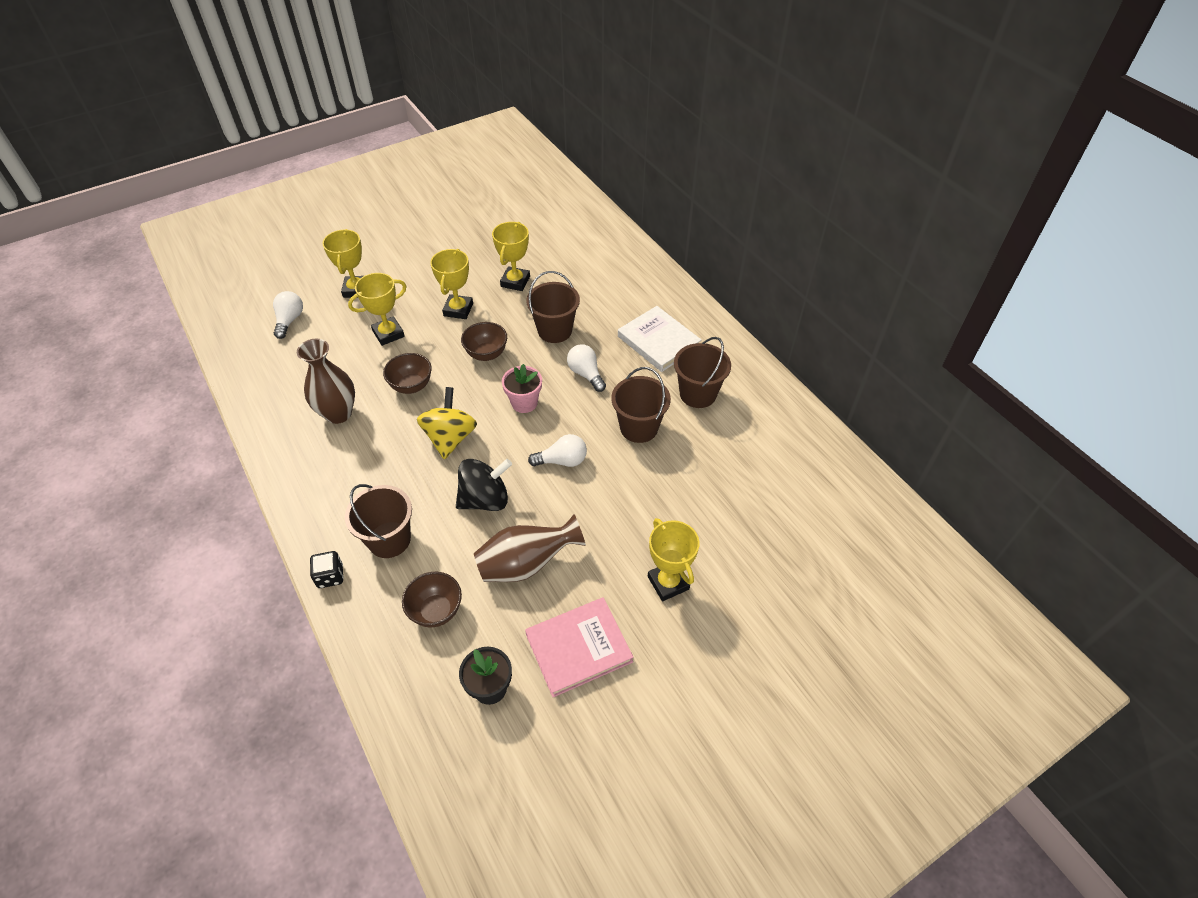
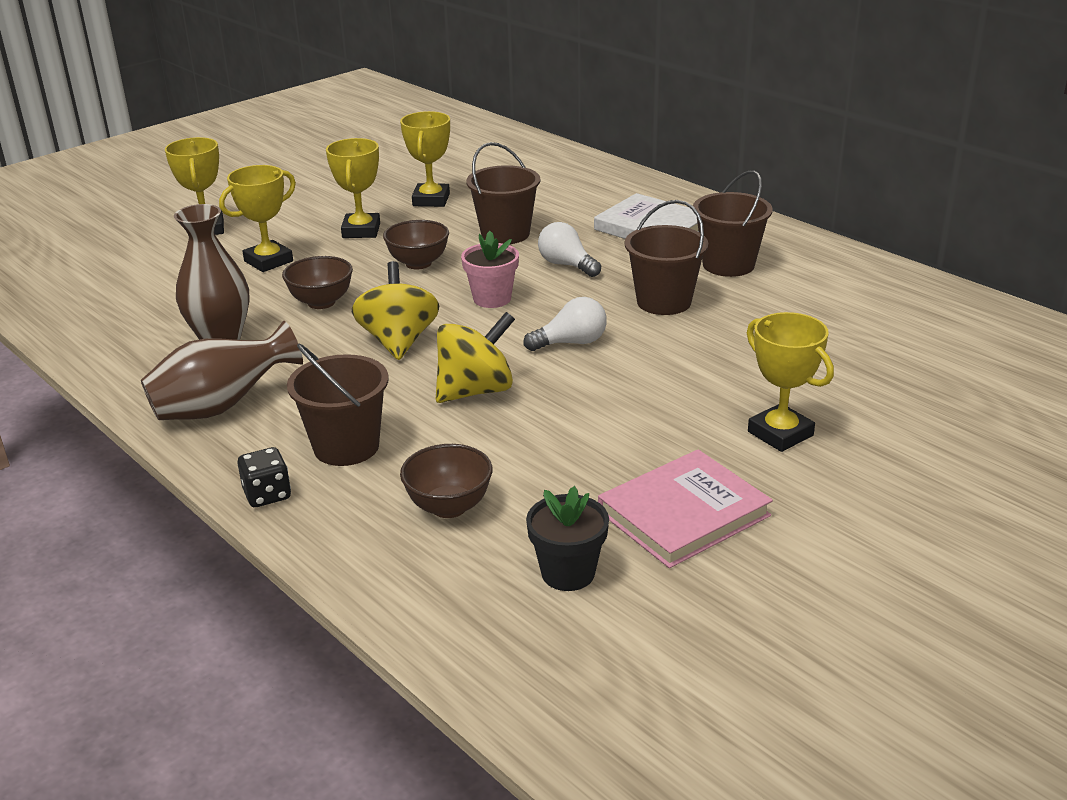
camera: 10 degrees left, 20 degrees down
white light bulb [273,291,303,339] -> none
black spinning top [456,459,512,511] -> yellow spinning top [436,312,515,403]
brown vase [474,514,586,582] -> brown vase moved to [141,321,303,420]

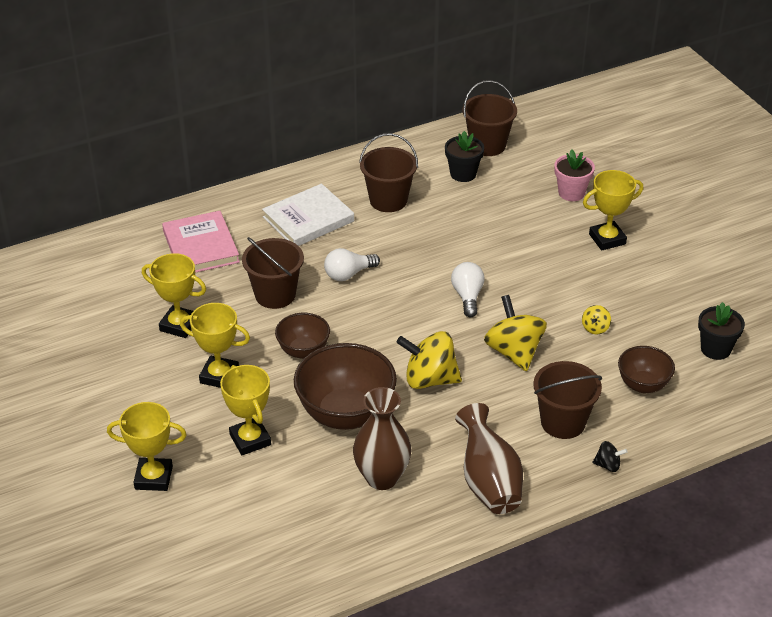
camera: 75 degrees left, 10 degrees up
black dice [237,447,291,507] -> black spinning top [592,441,628,472]
brown bowl [282,256,353,309] -> brown bowl [294,343,397,430], size x1.77
pink flower pot [461,231,519,308] -> pink flower pot moved to [554,150,595,201]
pink book [598,449,773,568] -> pink book moved to [162,211,240,273]
brown bucket [624,200,708,315] -> brown bucket moved to [462,80,517,156]
none -> black flower pot [445,131,484,182]
none -> yellow spinning top [582,305,611,334]

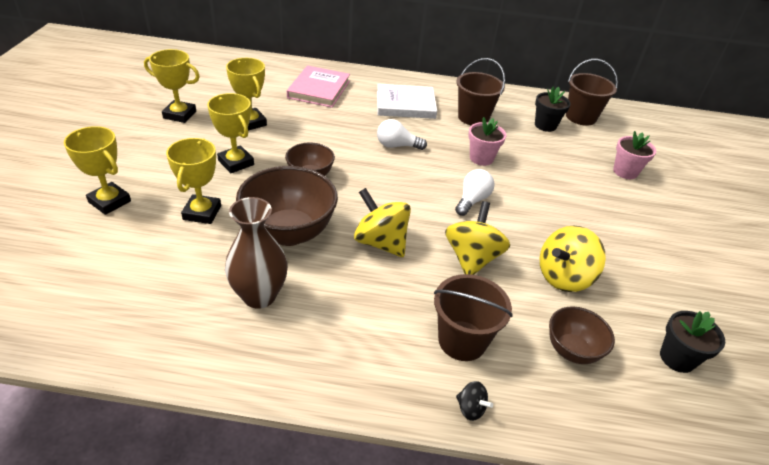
camera: 30 degrees right, 0 degrees up
brown bucket [242,237,304,309] -> none
brown vase [455,403,523,514] -> none
yellow spinning top [582,305,611,334] -> yellow spinning top [540,226,606,292], size x2.16
yellow trophy [583,170,643,250] -> yellow trophy moved to [144,49,200,123]
none -> pink flower pot [468,117,506,166]

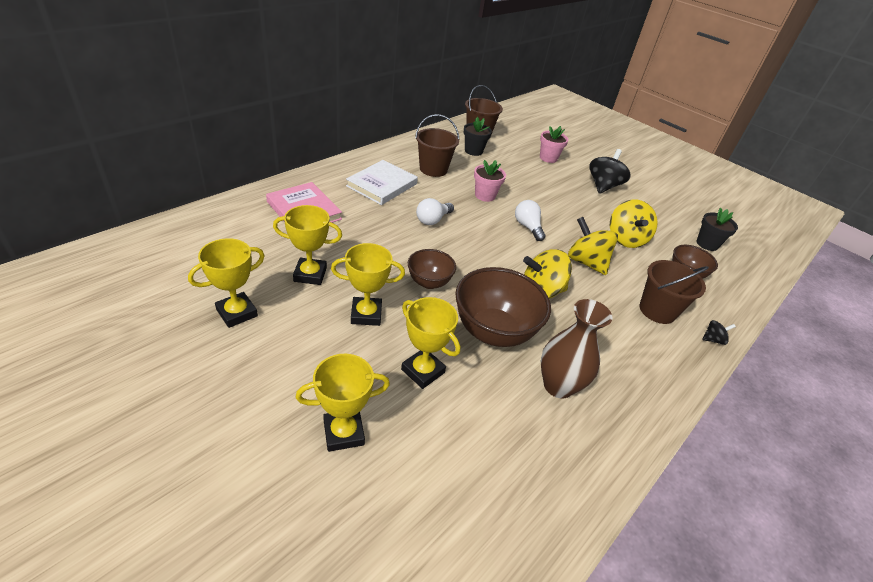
camera: 55 degrees left, 0 degrees up
none -> black spinning top [589,149,631,194]

